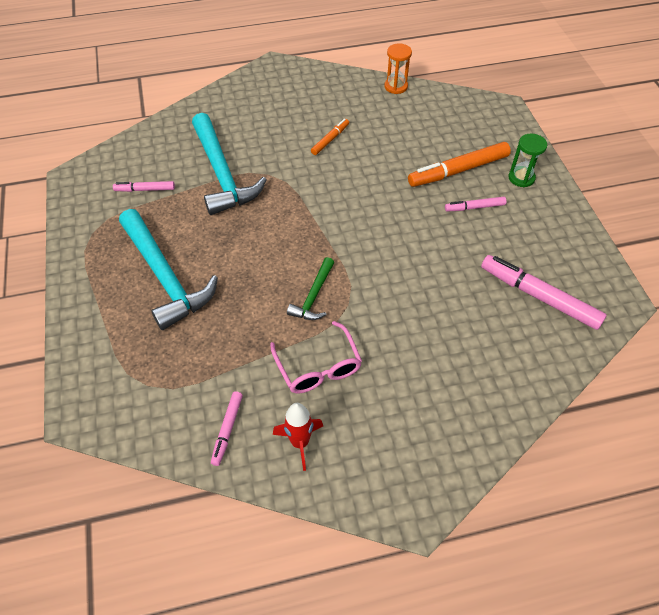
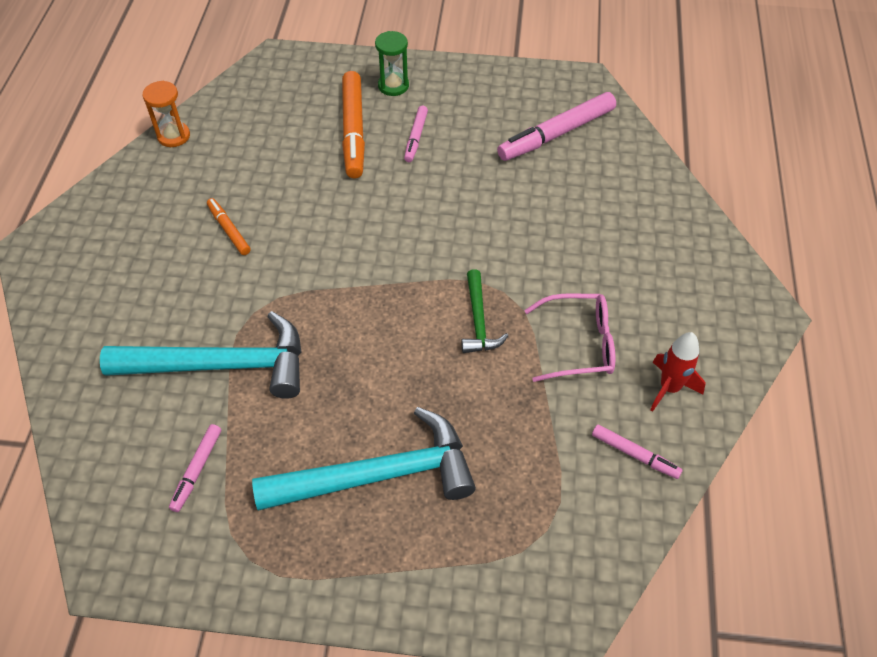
camera: 70 degrees left, 0 degrees up
green hammer [287,257,334,320] -> green hammer turned 45 degrees clockwise [462,269,509,353]

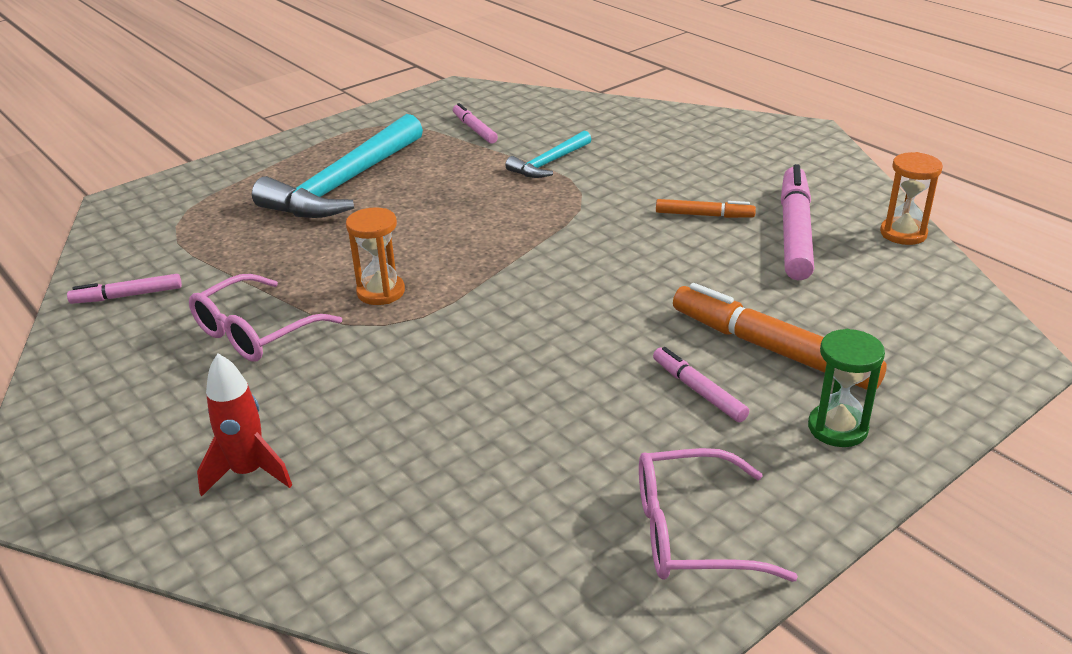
camera: 135 degrees right, 20 degrees down
turquoise hammer [100,311,301,399] -> turquoise hammer [505,130,591,178], size x0.51
green hammer [462,269,509,353] -> orange hourglass [346,207,405,305]
pink marker [497,92,616,161] -> pink marker moved to [781,164,814,280]
red rocket [650,332,705,412] -> red rocket moved to [197,353,292,497]
none -> pink glasses [639,448,798,582]

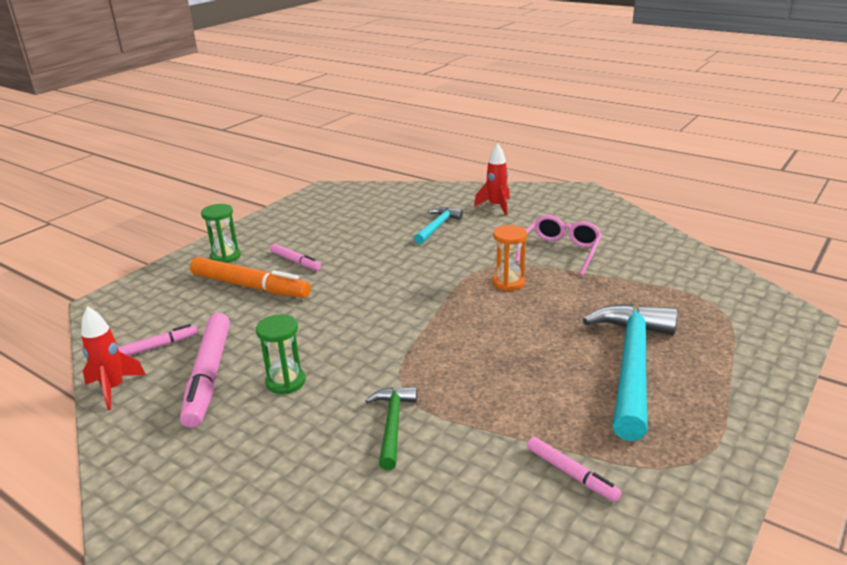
camera: 165 degrees right, 5 degrees down
pink marker [67,274,182,304] -> pink marker moved to [118,324,198,356]
turquoise hammer [505,130,591,178] -> turquoise hammer moved to [414,207,463,244]
pink glasses [639,448,798,582] -> none
orange marker [656,199,756,218] -> green hourglass [256,314,306,394]
orange hourglass [880,152,943,245] -> red rocket [81,306,146,410]
none -> green hammer [365,387,417,470]

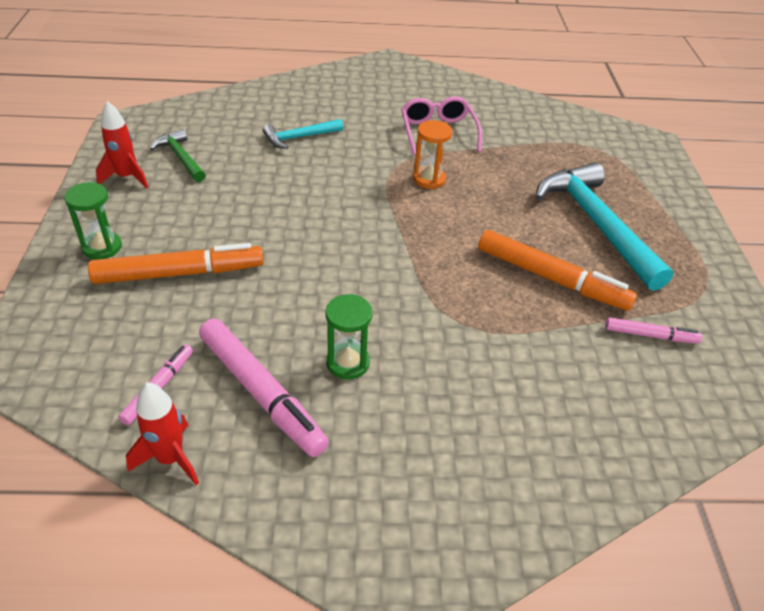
camera: 40 degrees left, 15 degrees up
pink marker [270,243,321,271] -> none
green hammer [365,387,417,470] -> green hammer moved to [150,129,206,182]
turquoise hammer [414,207,463,244] -> turquoise hammer turned 105 degrees counterclockwise [263,119,343,149]
red rocket [474,143,509,216] -> red rocket moved to [96,101,148,188]
none -> orange marker [478,230,637,311]

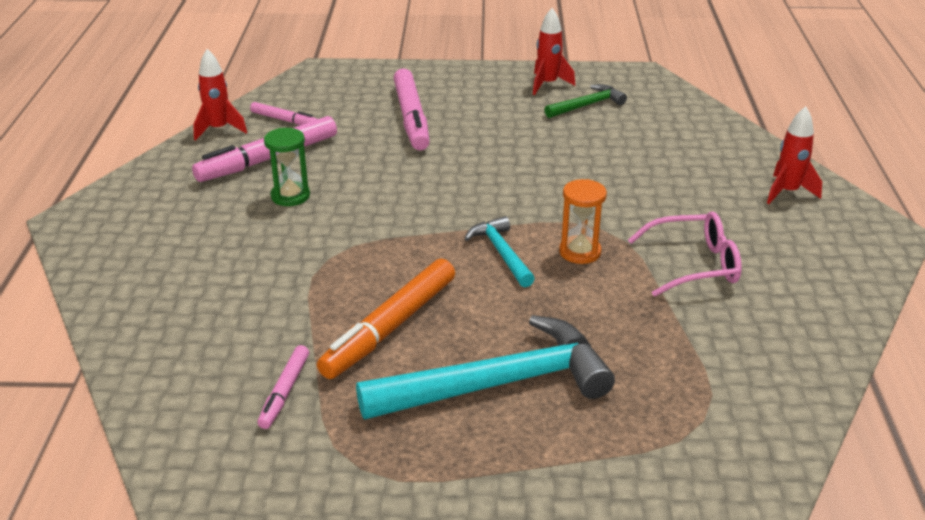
camera: 95 degrees right, 10 degrees down
green hourglass [64,182,122,260] -> none
orange marker [88,243,264,284] -> pink marker [393,69,430,150]
turquoise hammer [263,119,343,149] -> turquoise hammer moved to [464,216,535,287]
none -> red rocket [767,106,822,204]

